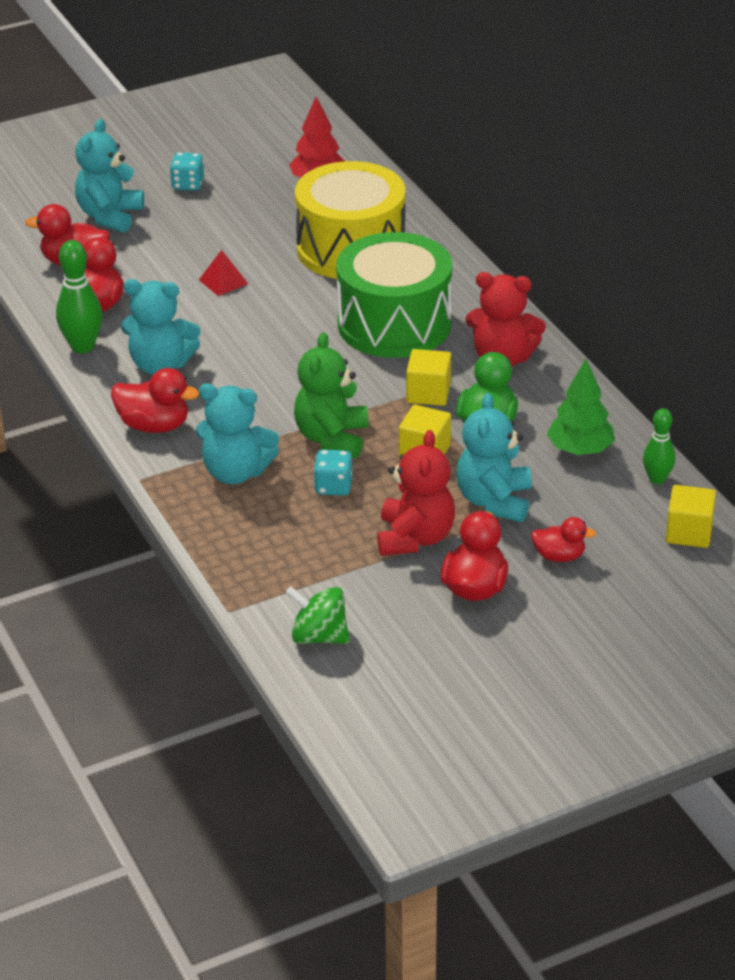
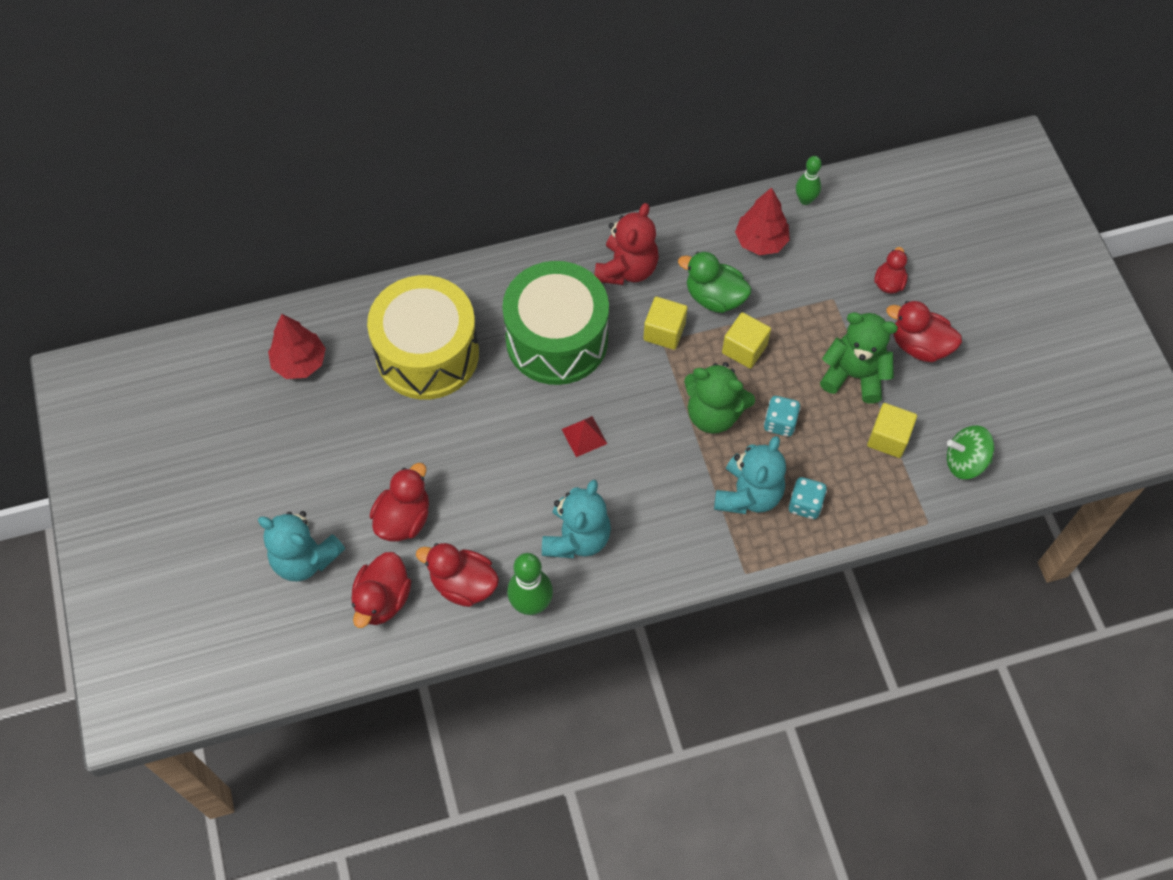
camera: 80 degrees left, 25 degrees up
red duck [111,368,199,433] -> red duck moved to [370,463,429,541]
turquoise dice [170,152,204,191] -> turquoise dice moved to [789,477,827,519]
red pyramid [199,250,248,296] -> red pyramid moved to [562,416,607,457]
green spinning top [285,586,350,644] -> green spinning top turned 60 degrees clockwise [947,425,995,479]
red teddy bear [377,430,455,556] -> green teddy bear [820,312,898,404]
turquoise teddy bear [456,393,532,522] -> none
green tree [547,359,615,455] -> red tree [735,187,790,255]
yellow cube [666,485,716,548] -> yellow cube moved to [867,403,917,458]

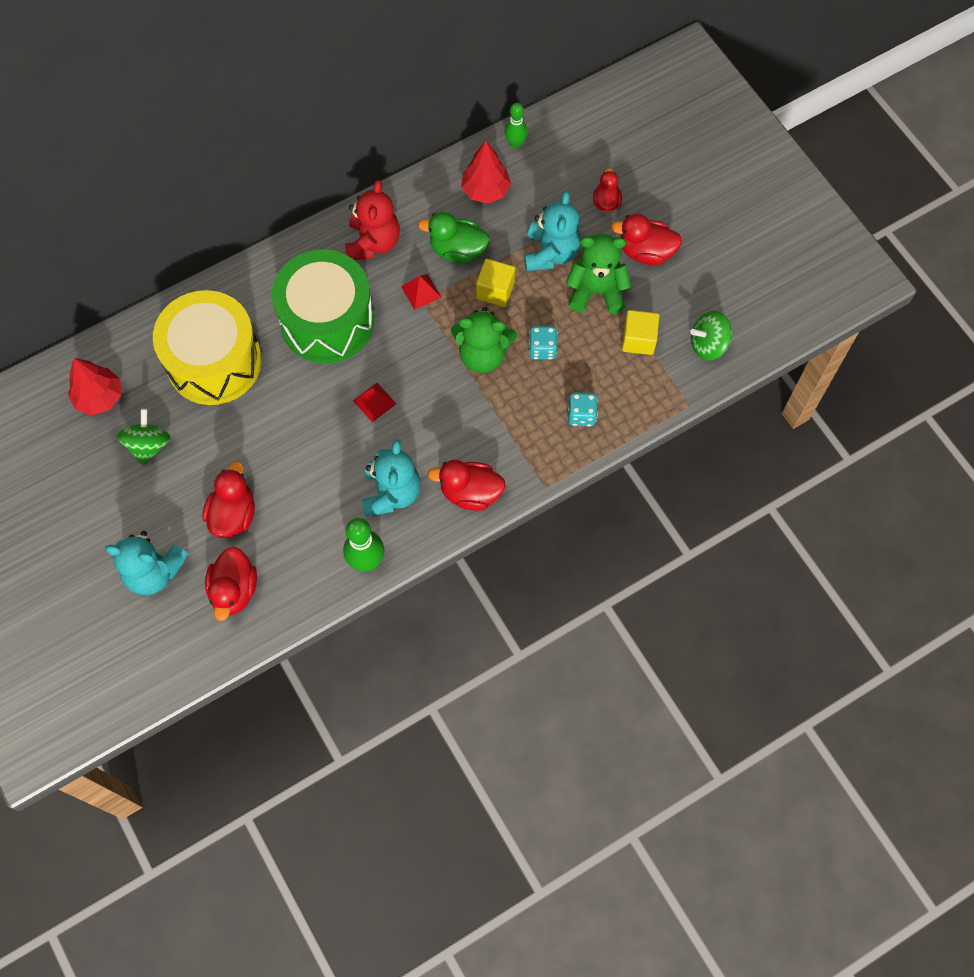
camera: 15 degrees left, 5 degrees up
red duck [416,543,499,607] -> red duck moved to [428,460,506,511]
yellow cube [643,297,688,350] -> red pyramid [401,274,442,310]
turquoise teddy bear [714,436,786,514] -> turquoise teddy bear moved to [524,191,581,271]
none -> green spinning top [117,408,170,467]

